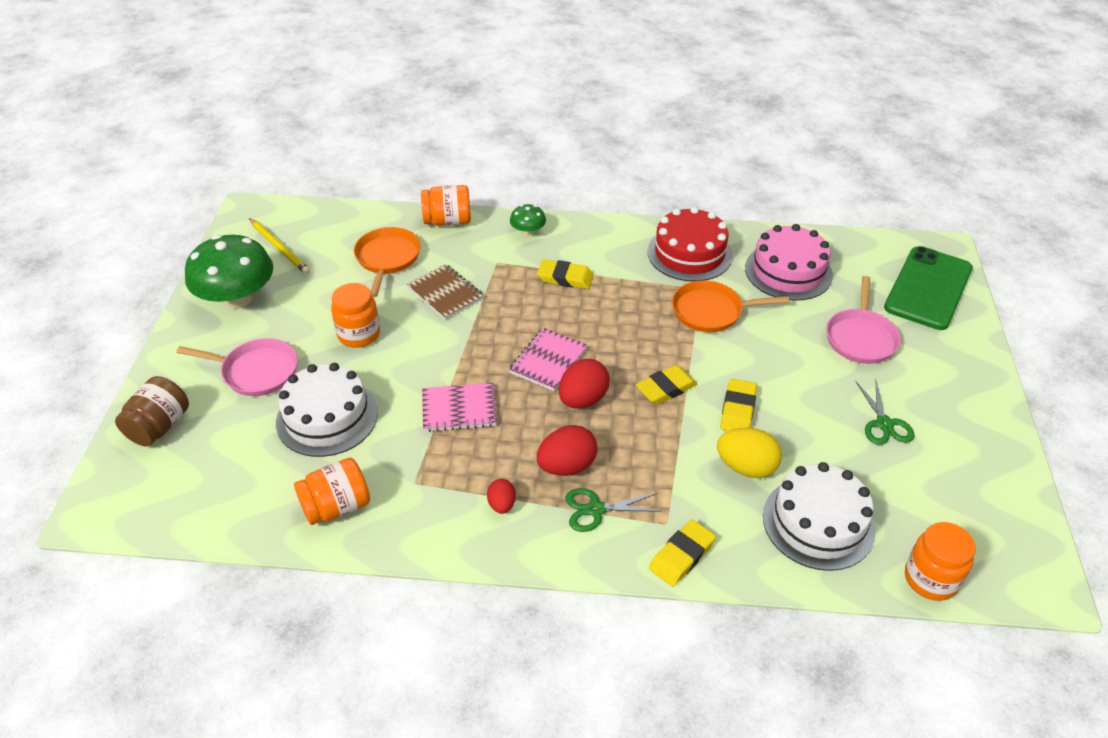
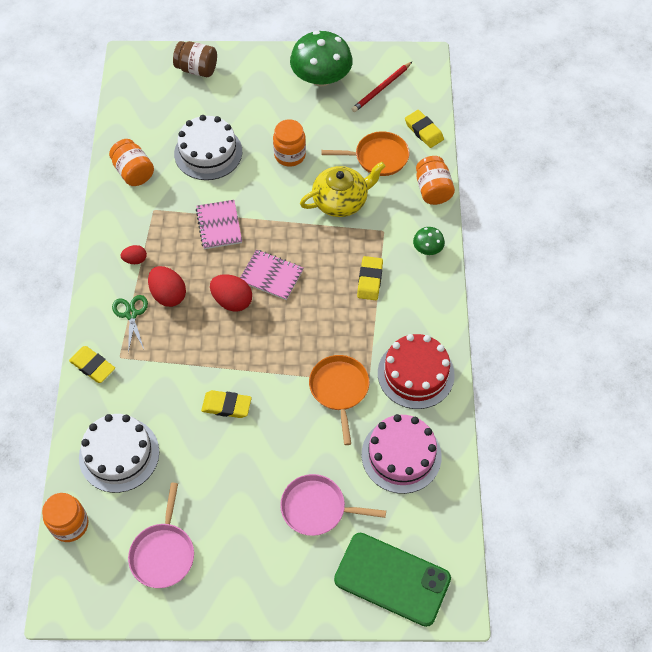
camera: 85 degrees right, 15 degrees up
pink pan [176,338,298,396] -> pink pan moved to [128,483,194,588]
yellow pencil [249,218,310,274] -> red pencil [352,62,412,112]
brown notebook [407,264,484,320] -> yellow teapot [300,162,385,217]
yellow eraser [636,365,697,404] -> yellow eraser moved to [405,110,444,148]
yellow egg [717,428,782,478] -> none
green scissors [855,381,915,445] -> none

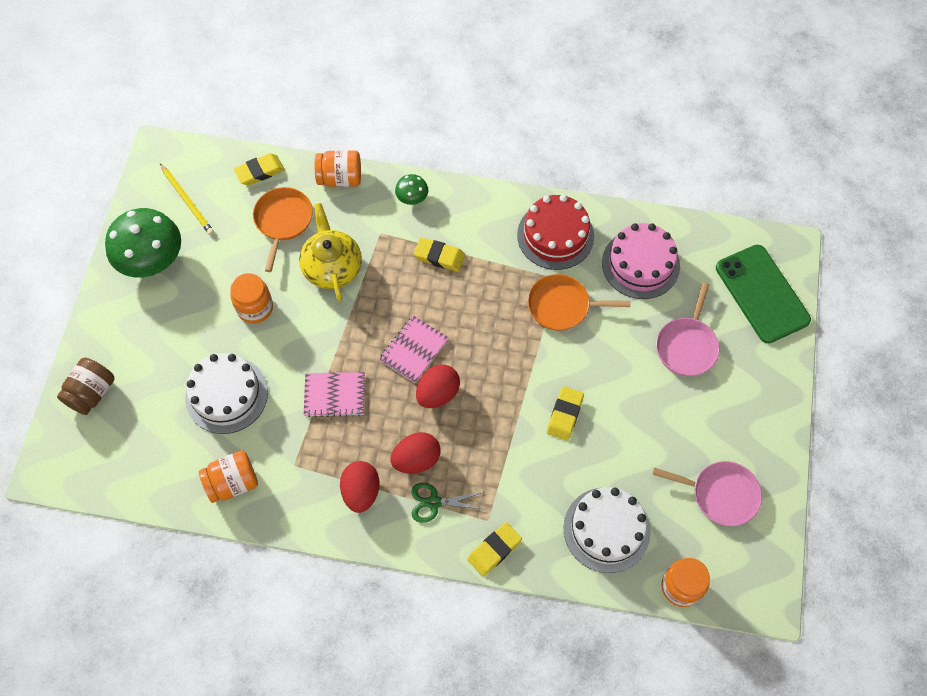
camera: 80 degrees left, 5 degrees up
red egg [120,245,147,264] -> red egg [340,461,380,513], size x1.72
green phone [334,533,451,627] -> green phone turned 60 degrees counterclockwise [716,245,811,343]
red pencil [352,62,412,112] -> yellow pencil [160,163,214,235]

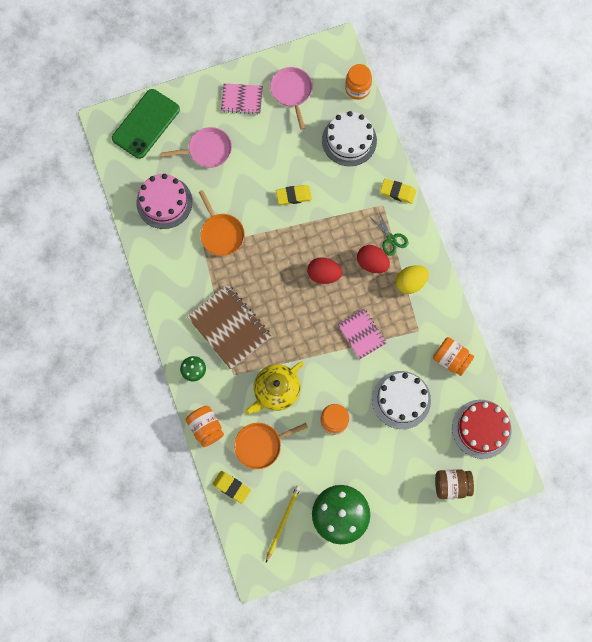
camera: 120 degrees left, 10 degrees up
red egg [340,461,380,513] -> yellow egg [396,265,429,294]
pink notebook [379,316,449,383] -> pink notebook moved to [221,83,263,114]
yellow eraser [414,238,465,272] -> brown notebook [187,284,271,369]
red cake [517,194,594,270] -> red cake moved to [452,400,511,459]

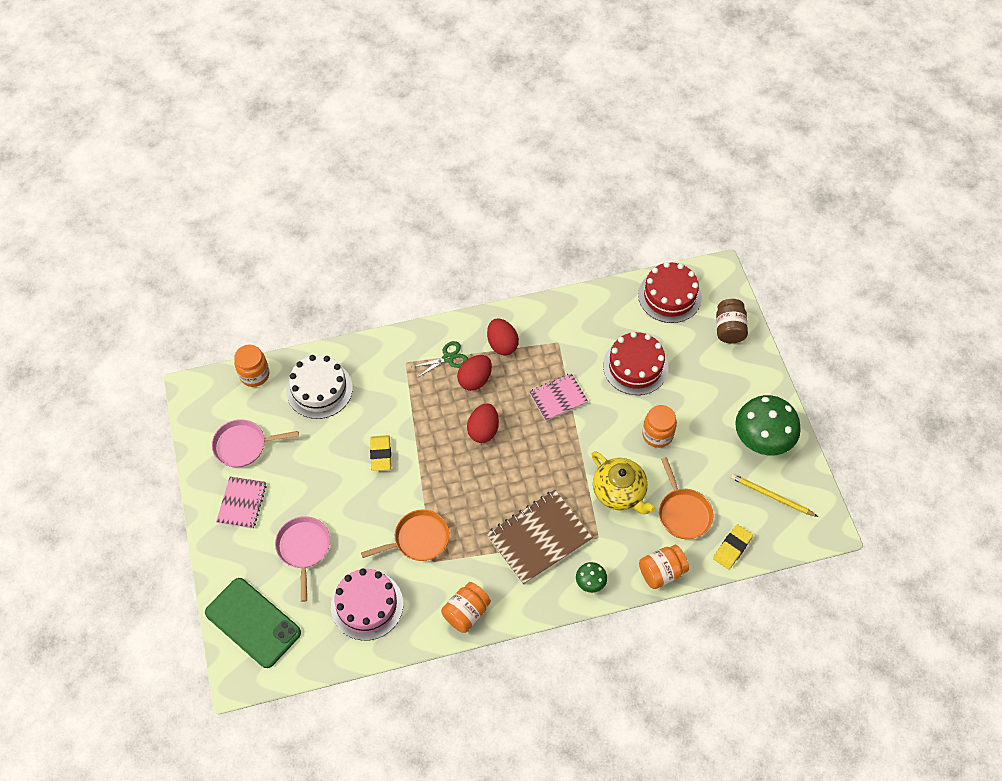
camera: 85 degrees left, 15 degrees down
white cake [372,371,431,429] -> red cake [603,332,668,395]
yellow eraser [380,179,416,204] -> none
yellow egg [396,265,429,294] -> red egg [487,319,519,355]
orange jar [433,337,474,376] -> orange jar moved to [441,582,491,633]

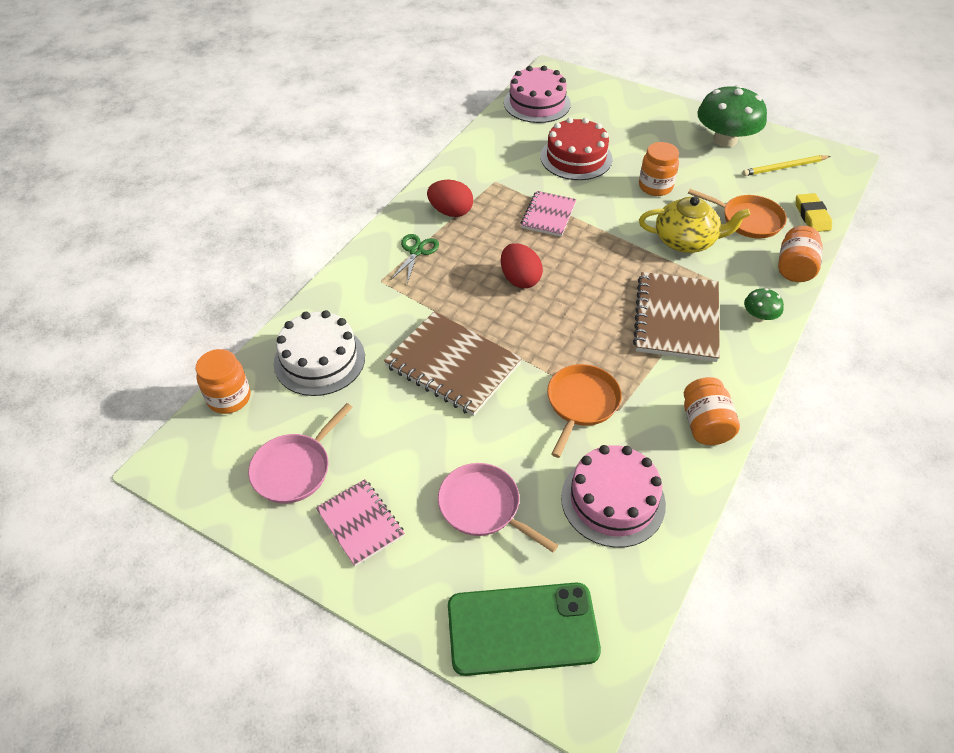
camera: 45 degrees left, 10 degrees down
yellow eraser [370,435,391,471] -> brown notebook [384,311,522,416]
red egg [457,355,492,391] -> none
red cake [638,262,702,323] -> pink cake [504,66,571,123]
brown jar [716,299,748,343] -> none

